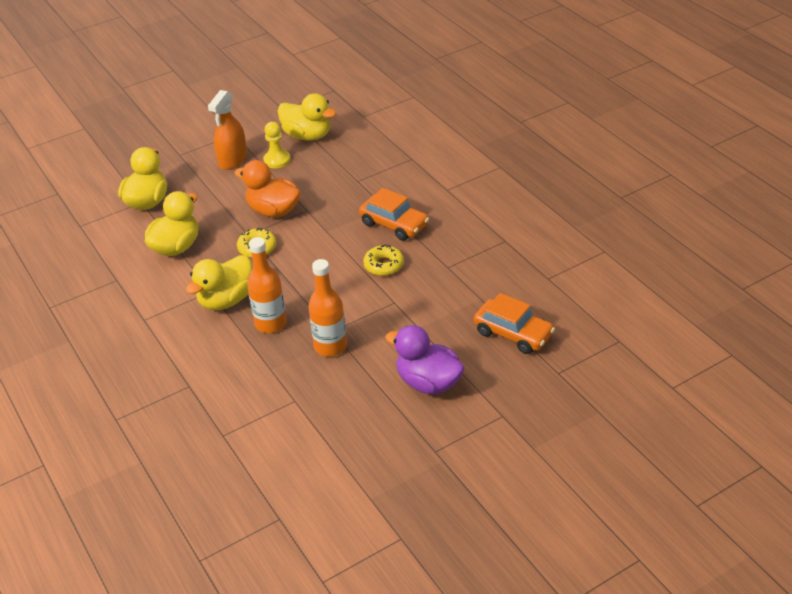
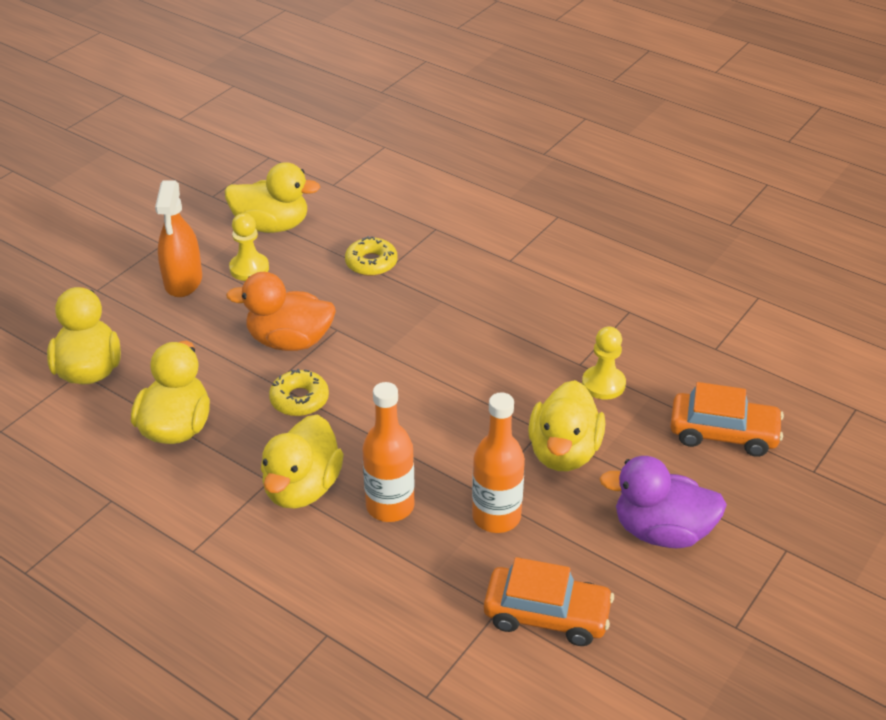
camera: 25 degrees left, 0 degrees up
orange car [359,188,429,241] -> orange car moved to [484,557,614,646]
yellow donut [363,244,404,276] -> yellow donut moved to [345,236,398,276]
none -> yellow duck [528,380,605,471]
none -> yellow pawn [582,326,626,400]

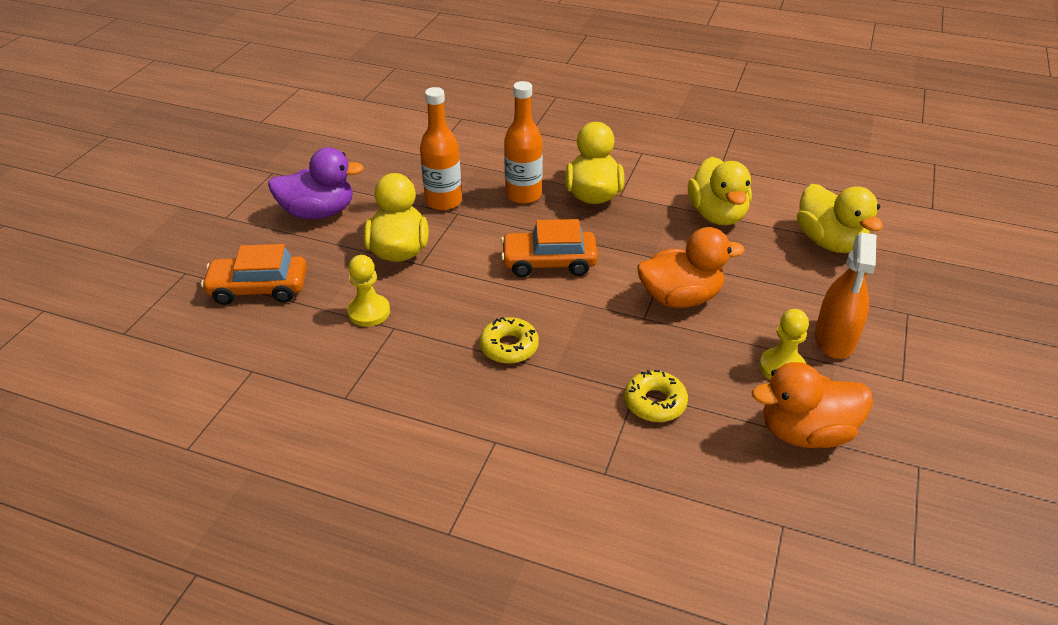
camera: 165 degrees right, 0 degrees up
orange spray bottle [155,181,202,297] -> orange spray bottle turned 150 degrees counterclockwise [815,232,876,359]
yellow duck [225,162,320,233] -> orange duck [752,362,873,448]
yellow donut [269,369,329,416] -> yellow donut moved to [480,317,539,364]
orange car [484,557,614,646] -> orange car moved to [501,219,598,277]

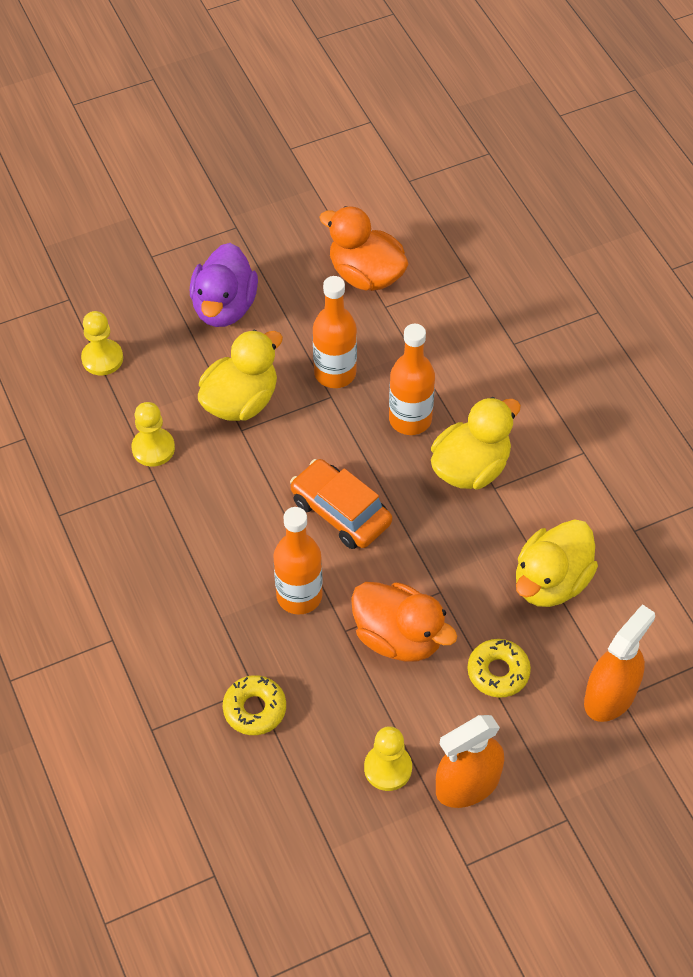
camera: 45 degrees right, 15 degrees up
orange car [201,244,307,305] -> yellow pawn [81,311,123,375]
purple duck [268,147,364,219] -> purple duck turned 60 degrees clockwise [190,243,258,327]
yellow donut [480,317,539,364] -> yellow donut moved to [468,639,531,698]
orange duck [752,362,873,448] -> orange duck moved to [319,206,408,291]
yellow duck [797,184,883,253] -> orange spray bottle [584,604,655,722]
none -> orange bottle [273,507,323,615]

